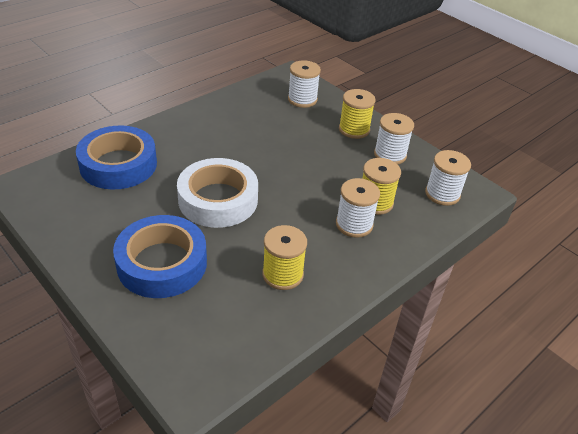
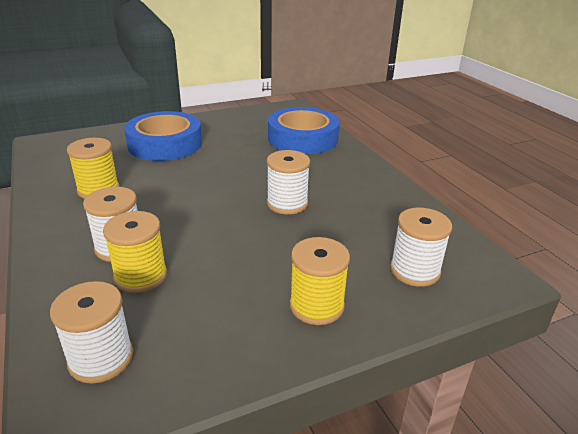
camera: 110 degrees right, 10 degrees down
white tape [177,158,258,228] -> none
white spool [374,113,414,164] -> white spool moved to [267,150,310,214]

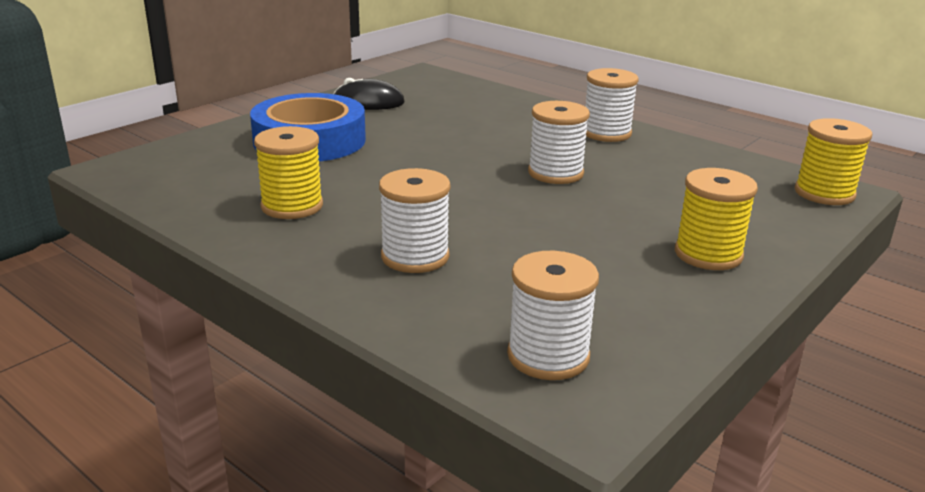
camera: 25 degrees left, 5 degrees down
yellow spool [103,211,167,293] -> yellow spool moved to [795,118,872,205]
blue tape [268,107,340,154] -> none
white spool [390,208,452,287] -> white spool moved to [585,68,639,142]
none -> black mouse [334,78,405,110]

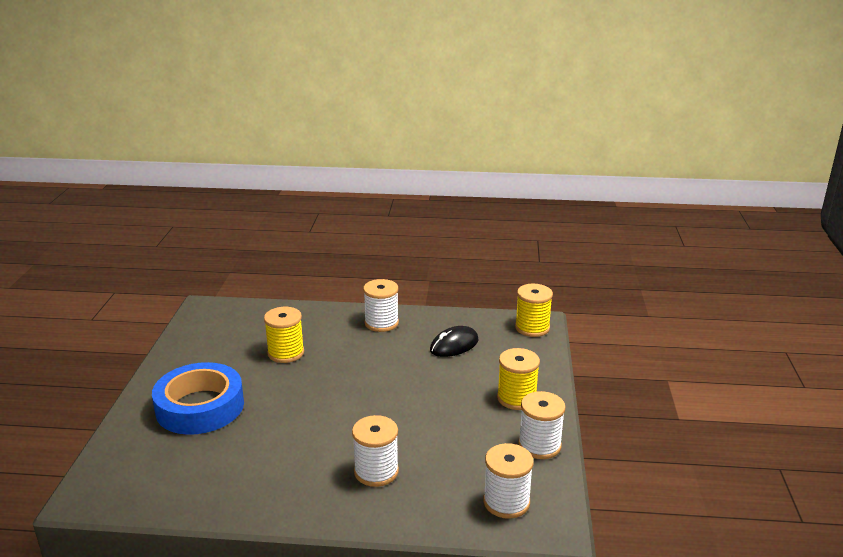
camera: 35 degrees left, 0 degrees up
yellow spool [254,126,323,219] -> yellow spool moved to [264,307,304,363]
black mouse [334,78,405,110] -> black mouse moved to [430,326,479,357]
white spool [528,101,590,184] -> white spool moved to [518,391,565,459]

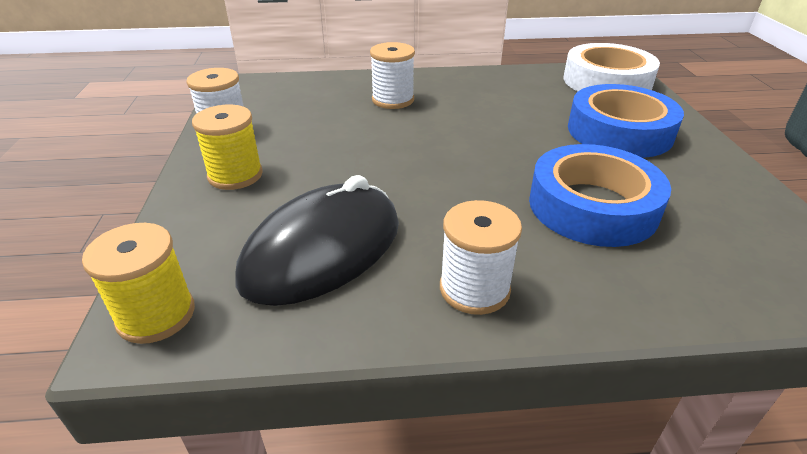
camera: 170 degrees right, 10 degrees up
yellow spool [264,307,304,363] -> blue tape [529,144,671,247]
black mouse [430,326,479,357] -> black mouse [235,175,399,306], size x1.83
white spool [483,443,534,519] -> none
none -> white tape [564,43,660,91]

